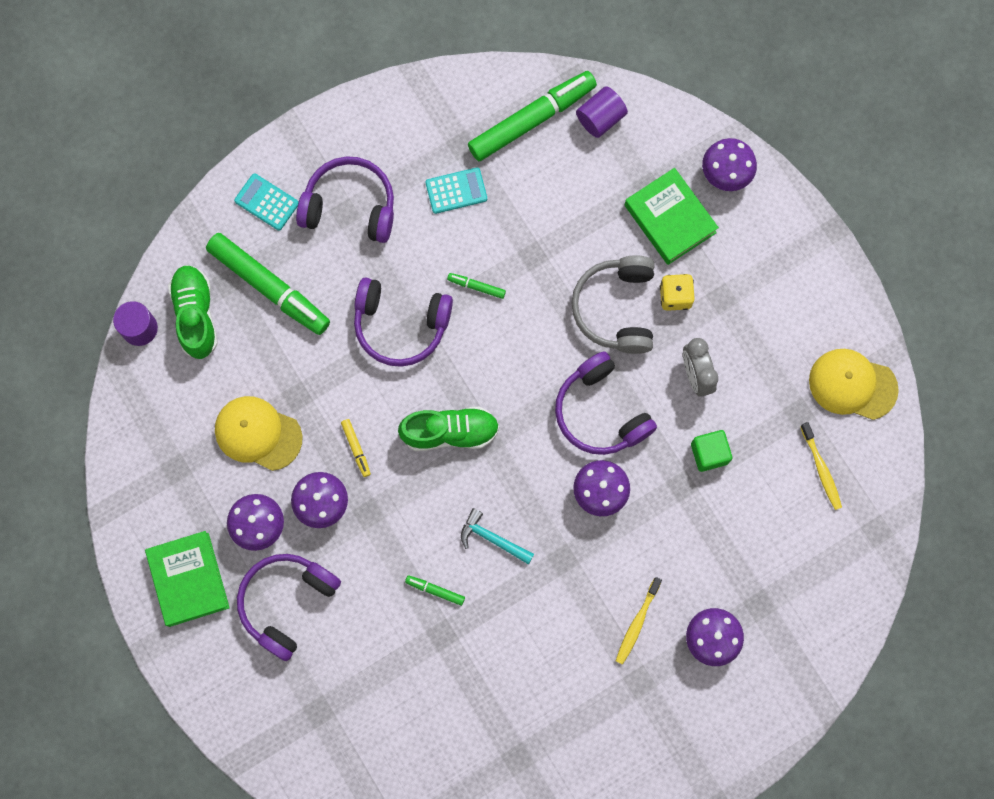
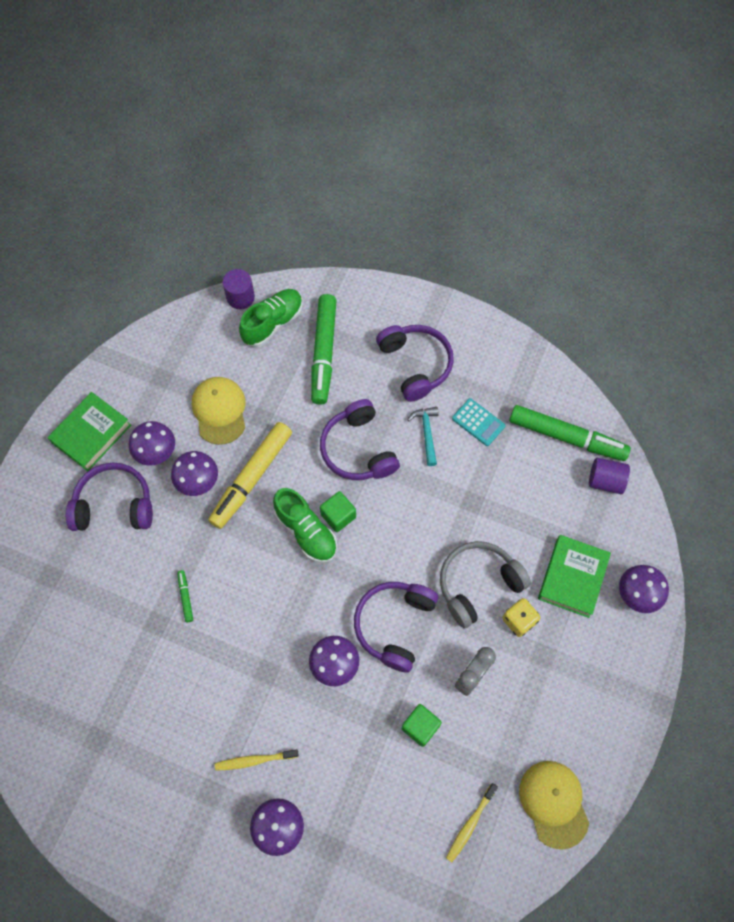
camera: 55 degrees right, 10 degrees down
turquoise calculator [234,173,298,231] -> none
yellow marker [341,419,371,477] -> yellow marker [208,422,292,529], size x2.45
green marker [447,273,506,299] -> none
turquoise hammer [461,508,534,565] -> turquoise hammer moved to [408,407,439,466]
none -> green cube [320,491,356,532]

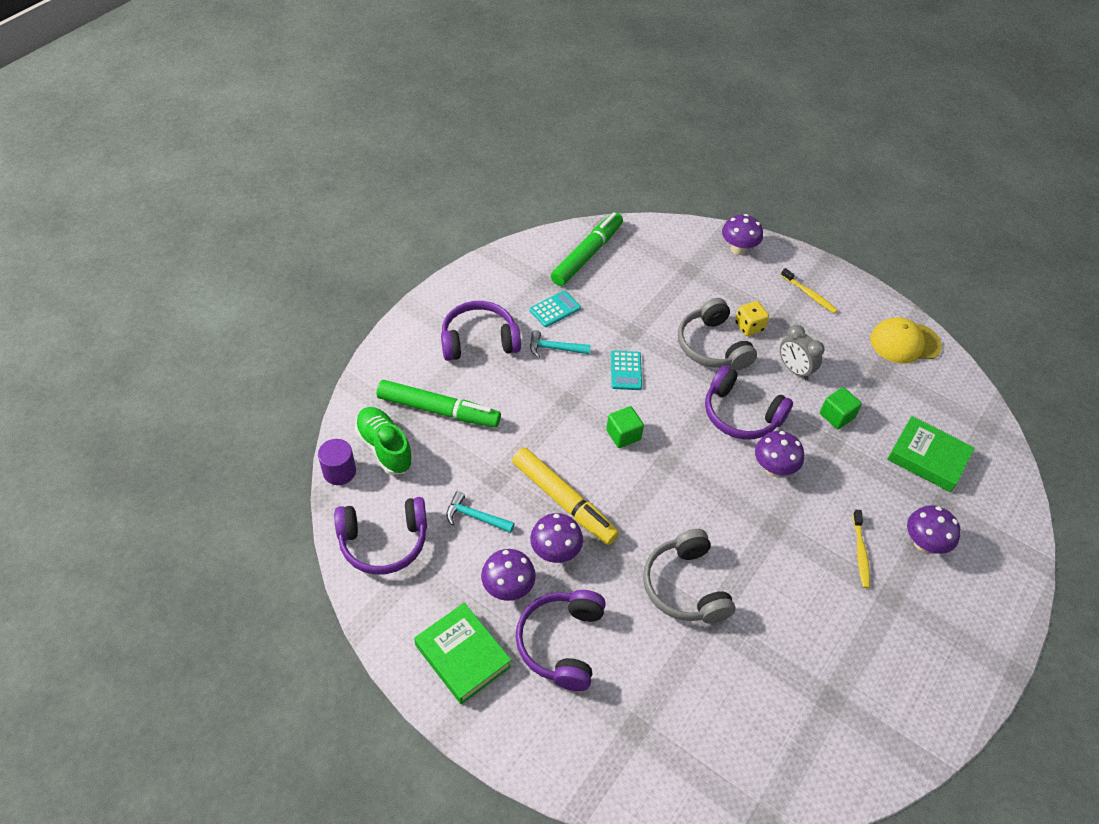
camera: 80 degrees left, 15 degrees down
green marker [177,570,193,622] -> grey headphones [643,529,735,623]
yellow cap [192,377,245,445] -> turquoise hammer [446,491,515,533]
green shoe [273,488,337,563] -> none
purple headphones [320,399,400,480] -> purple headphones moved to [334,497,427,575]
yellow toothbrush [446,783,498,862] -> yellow toothbrush moved to [781,268,838,314]
green book [538,535,611,618] -> green book moved to [887,416,975,492]
purple cylinder [589,458,630,494] -> none
none -> turquoise calculator [611,351,642,390]

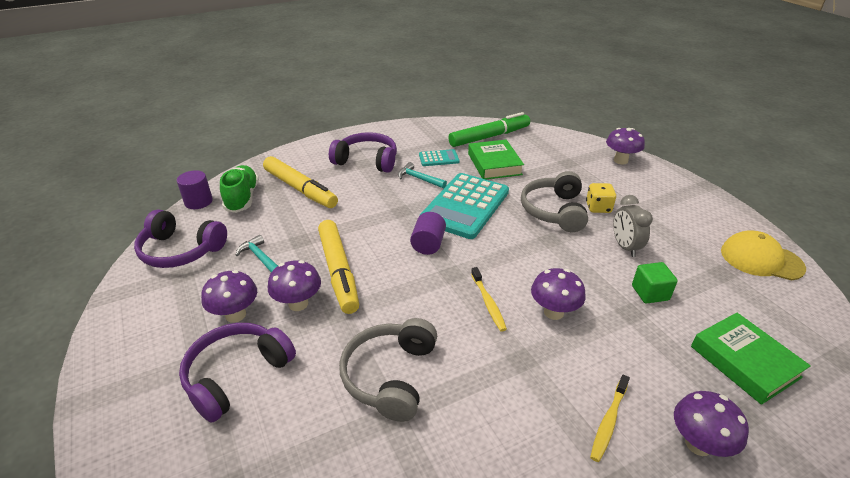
camera: 30 degrees right, 15 degrees down
green marker [376,380,501,428] -> yellow marker [263,156,338,208]
green book [414,603,511,705] -> green book moved to [468,140,524,179]
green cube [606,406,644,448] -> purple cylinder [410,212,446,255]
turquoise calculator [611,351,642,390] -> turquoise calculator [419,173,509,239], size x2.17
purple headphones [705,365,793,439] -> none
yellow toothbrush [781,268,838,314] -> yellow toothbrush moved to [471,267,507,331]

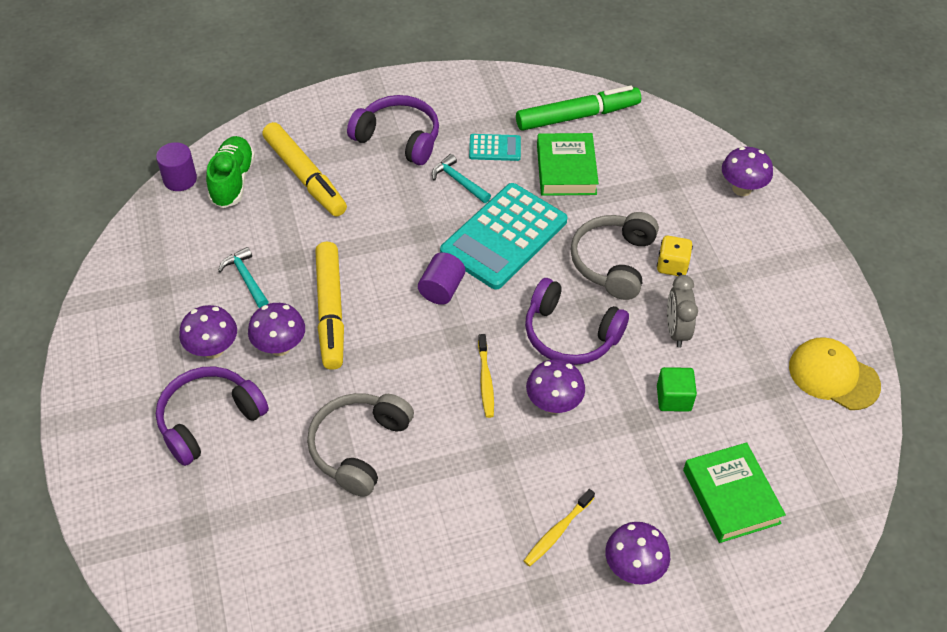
camera: 10 degrees right, 15 degrees up
purple headphones [134,209,227,268] -> purple headphones moved to [525,278,629,365]

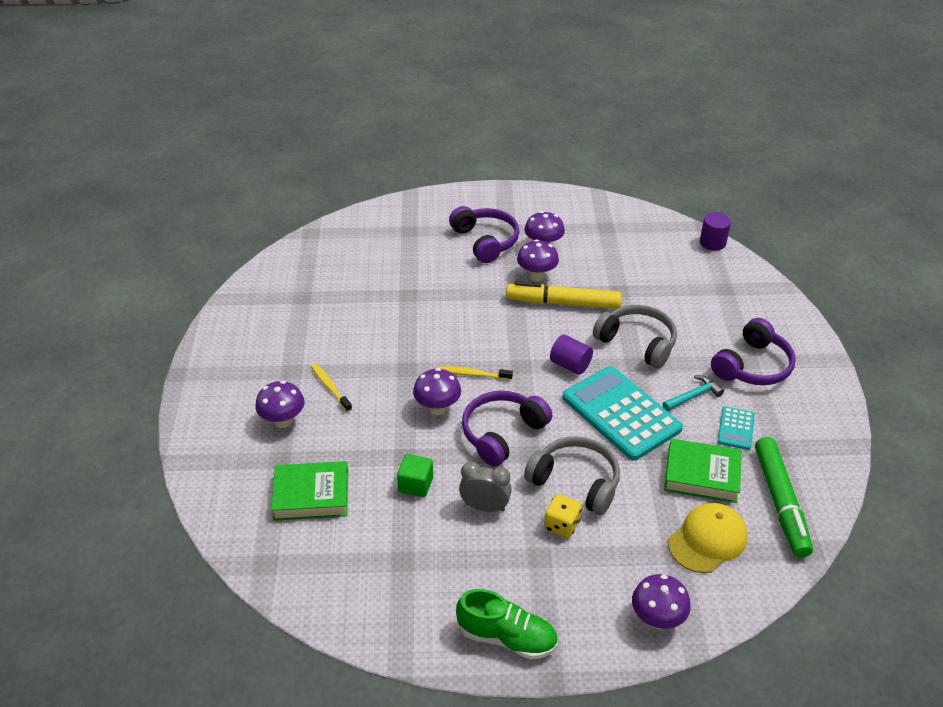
camera: 105 degrees right, 10 degrees down
green shoe [206,136,255,208] -> green shoe moved to [456,589,558,660]
turquoise hammer [218,247,269,308] -> none
yellow marker [262,122,347,216] -> none
grey headphones [307,393,414,497] -> grey headphones moved to [593,305,677,368]
yellow cap [789,337,881,410] -> yellow cap moved to [668,503,747,573]

